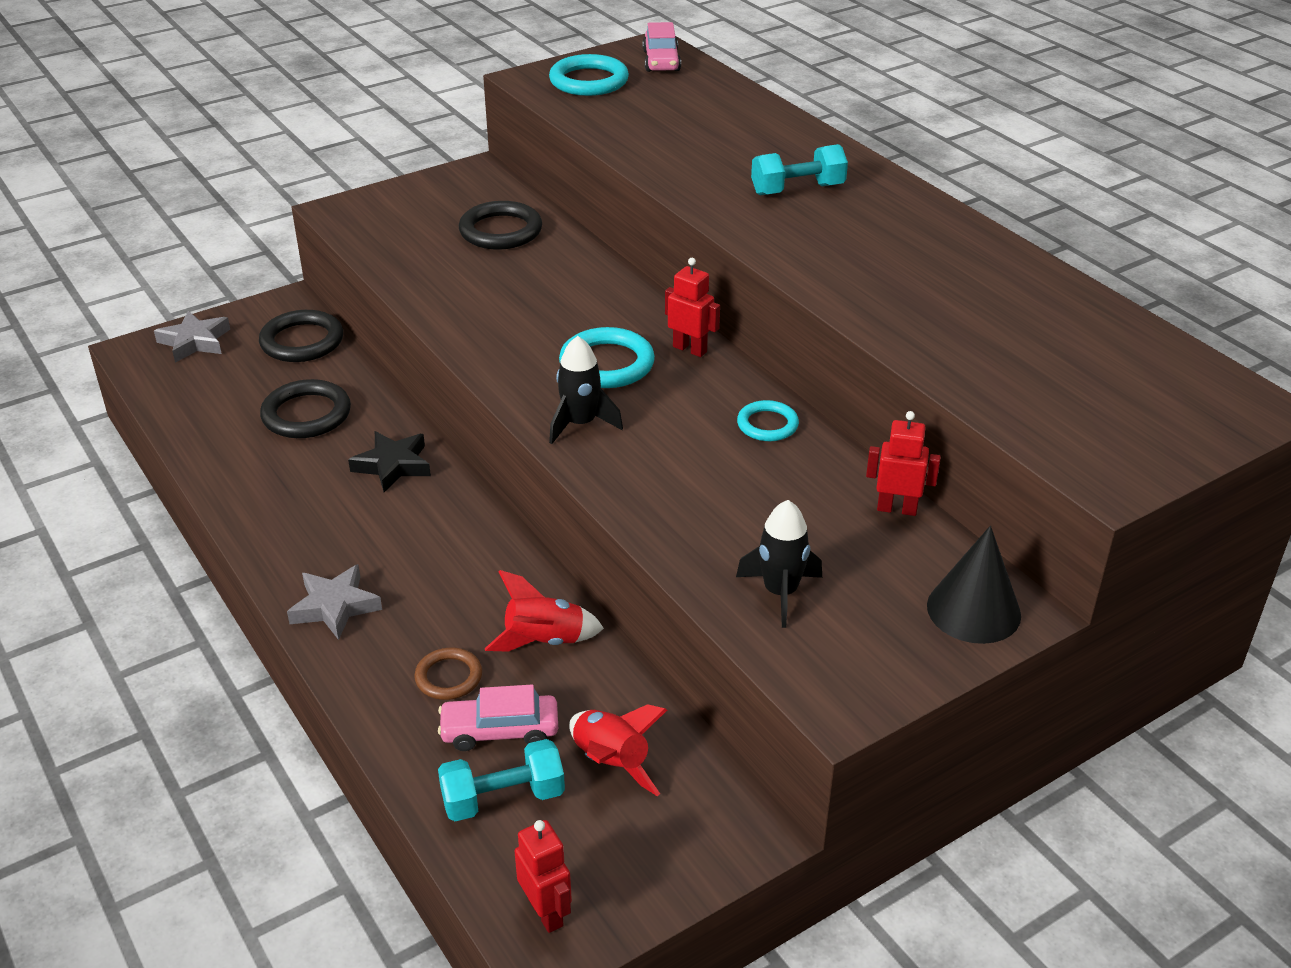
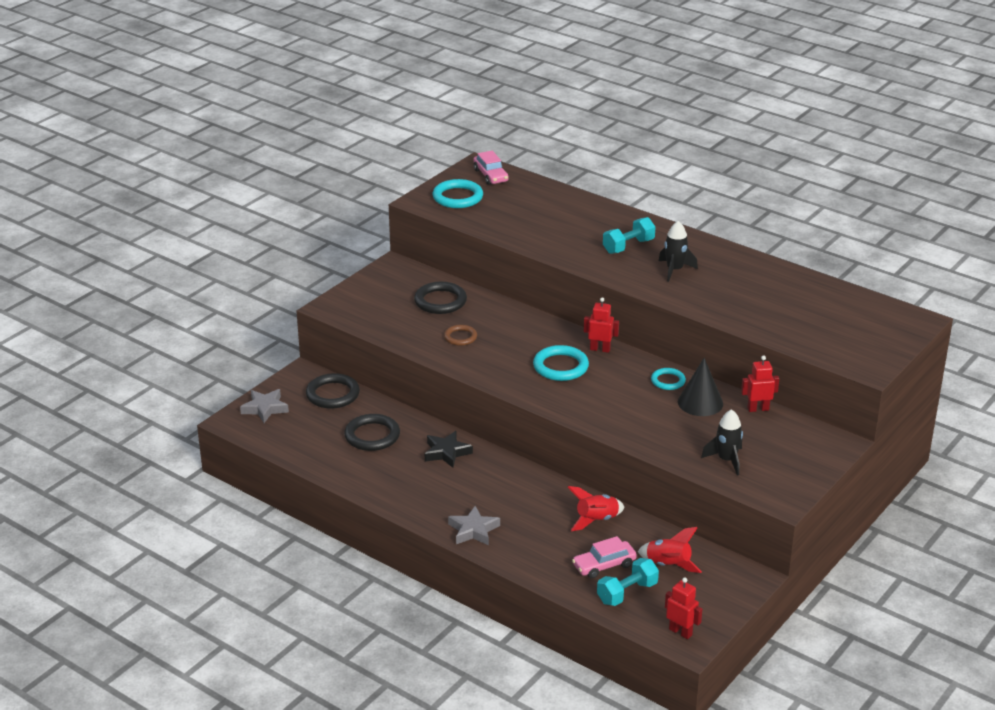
camera: 20 degrees left, 5 degrees down
brown ring [414,648,482,700] -> brown ring moved to [444,325,477,346]
black rocket [549,336,623,444] -> black rocket moved to [659,221,698,282]
black cone [927,526,1021,644] -> black cone moved to [678,358,723,416]

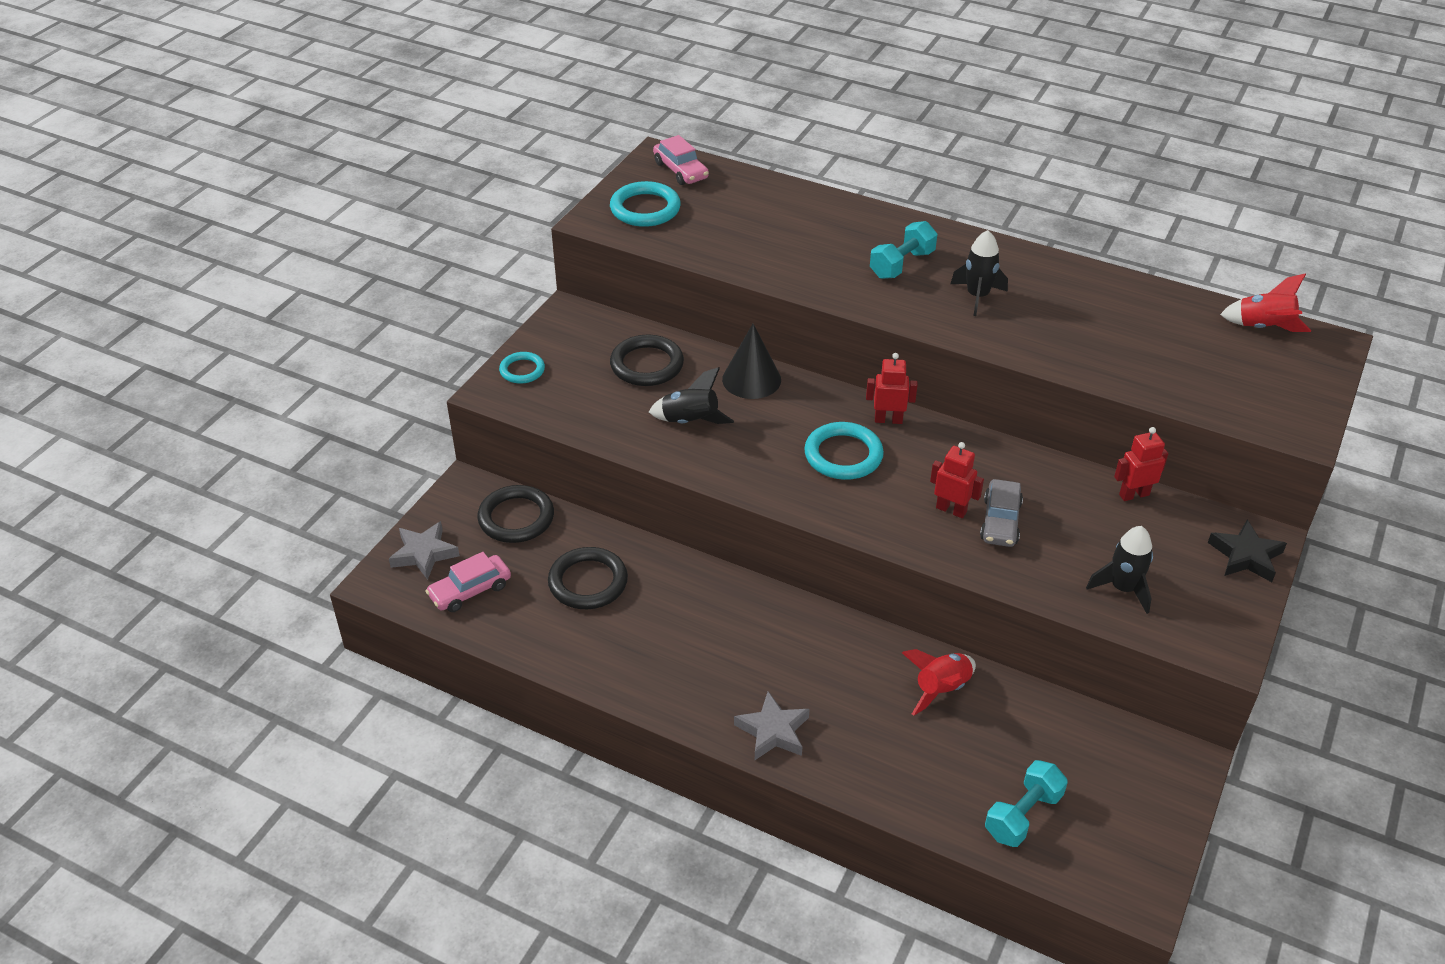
camera: 10 degrees left, 10 degrees up
black star [425,431,473,468] -> black star moved to [1208,520,1287,582]
brown ring [444,325,477,346] -> black rocket [649,367,734,424]
pink car [572,536,637,578] -> pink car moved to [426,552,511,612]
red rocket [638,527,702,573] -> red rocket moved to [1220,273,1311,332]
turquoise ring [651,368,686,390] -> turquoise ring moved to [499,352,545,384]
red robot [665,577,702,639] -> red robot moved to [930,442,984,518]
black cone [678,358,723,416] -> black cone moved to [722,324,781,399]
none -> grey car [980,479,1023,547]

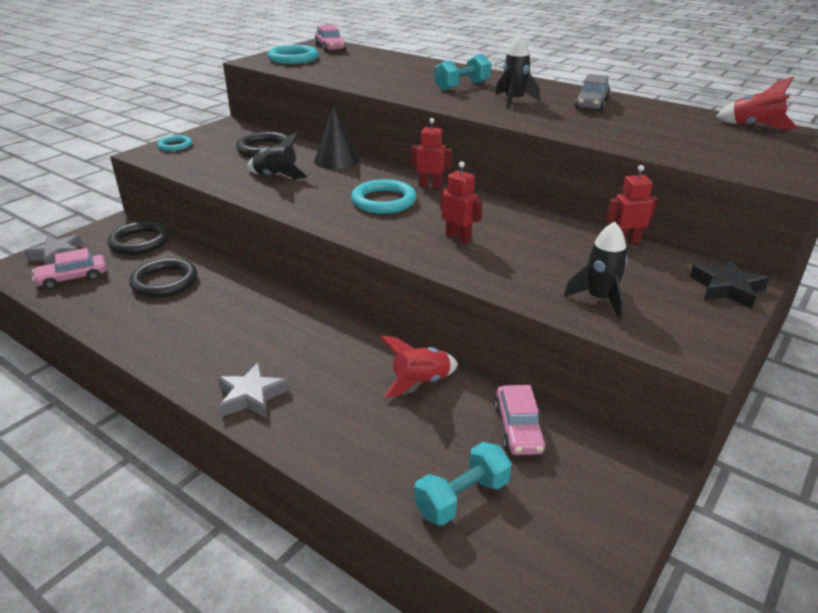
camera: 10 degrees right, 10 degrees down
grey car [980,479,1023,547] -> grey car moved to [575,74,611,111]
none -> pink car [494,385,546,455]

